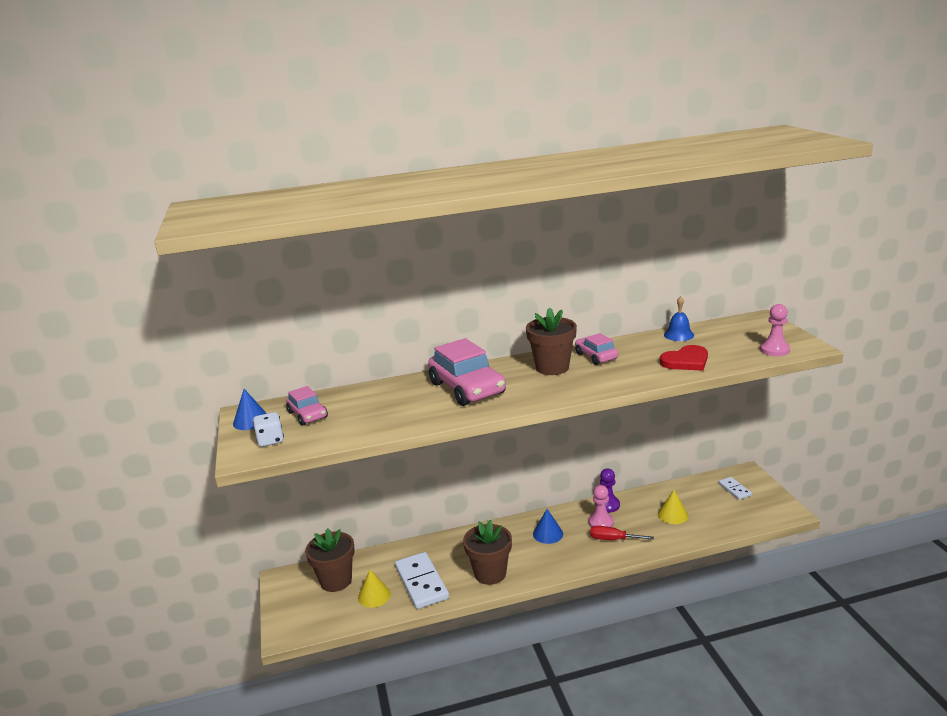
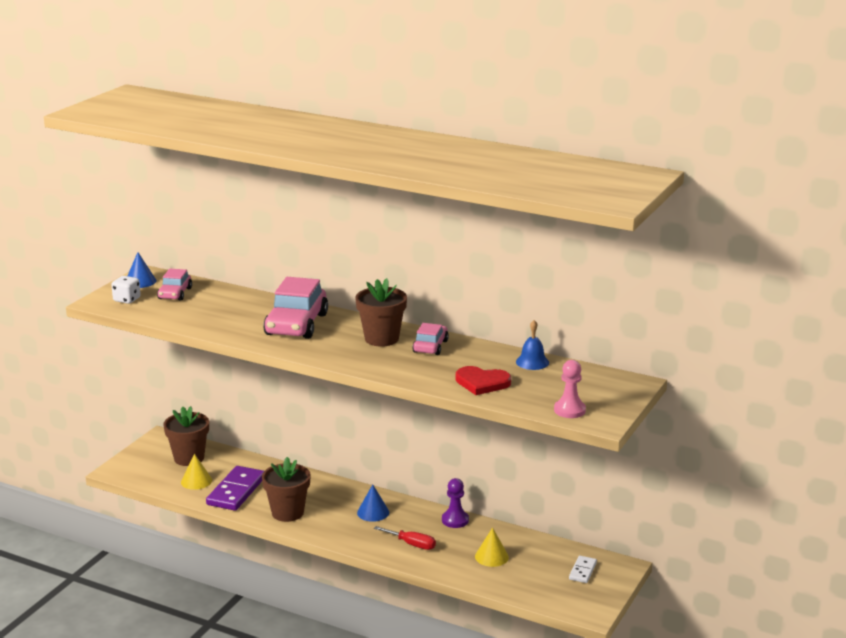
camera: 40 degrees right, 0 degrees up
white domino [395,552,449,609] -> purple domino [206,466,264,511]
pink pawn [589,485,614,528] -> none
red screwdriver [590,526,654,540] -> red screwdriver turned 150 degrees clockwise [374,526,436,550]

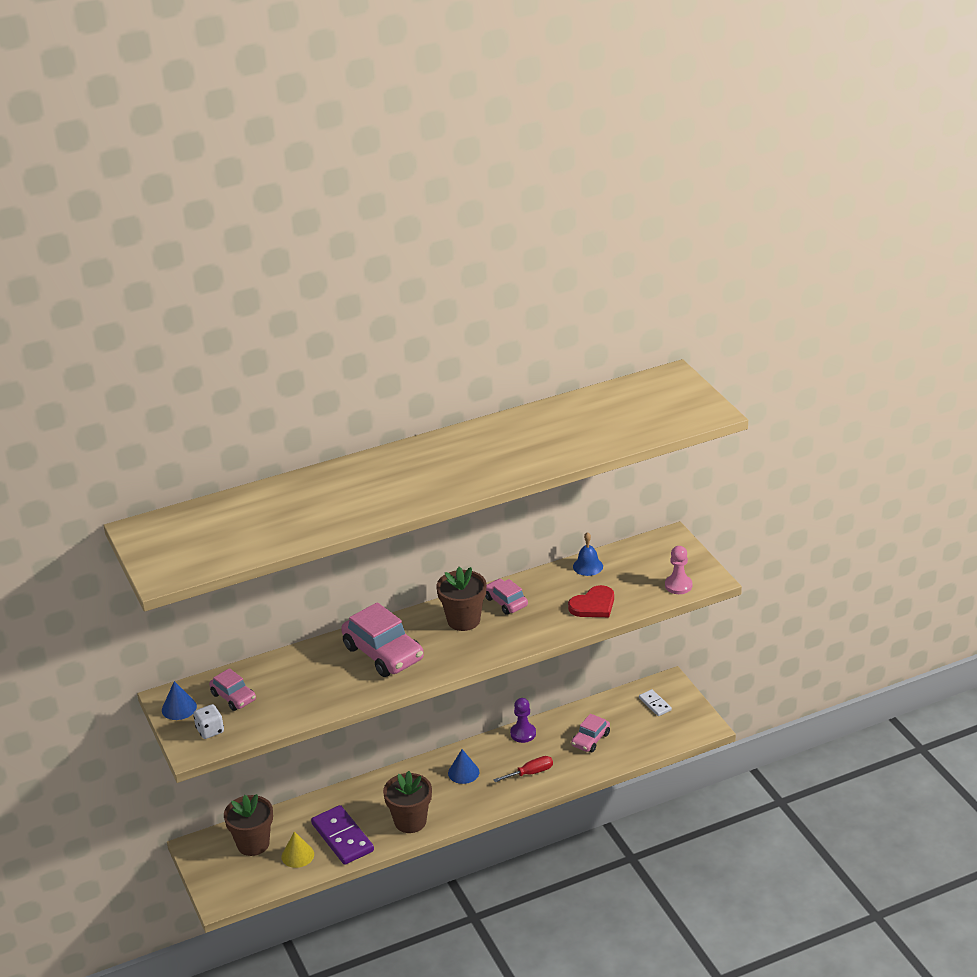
camera: 50 degrees left, 10 degrees up
yellow cone [475,527,509,567] -> pink car [571,714,610,752]

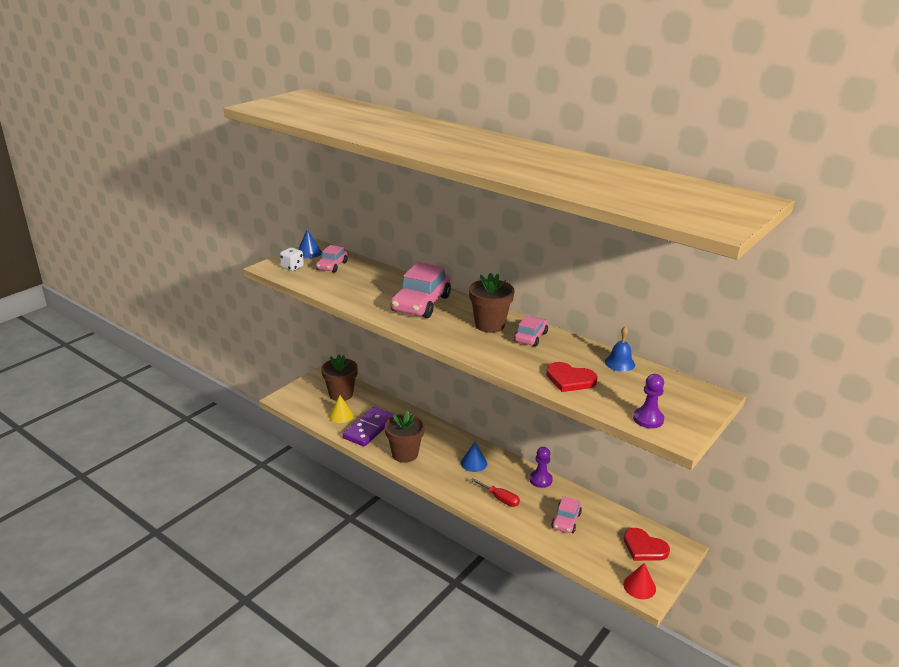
camera: 60 degrees right, 5 degrees down
pink car [571,714,610,752] -> pink car turned 75 degrees counterclockwise [551,496,582,533]
white domino [639,689,672,716] -> red heart [624,528,670,561]
pink pawn [665,546,692,594] -> purple pawn [633,374,664,429]
none -> red cone [623,563,656,599]

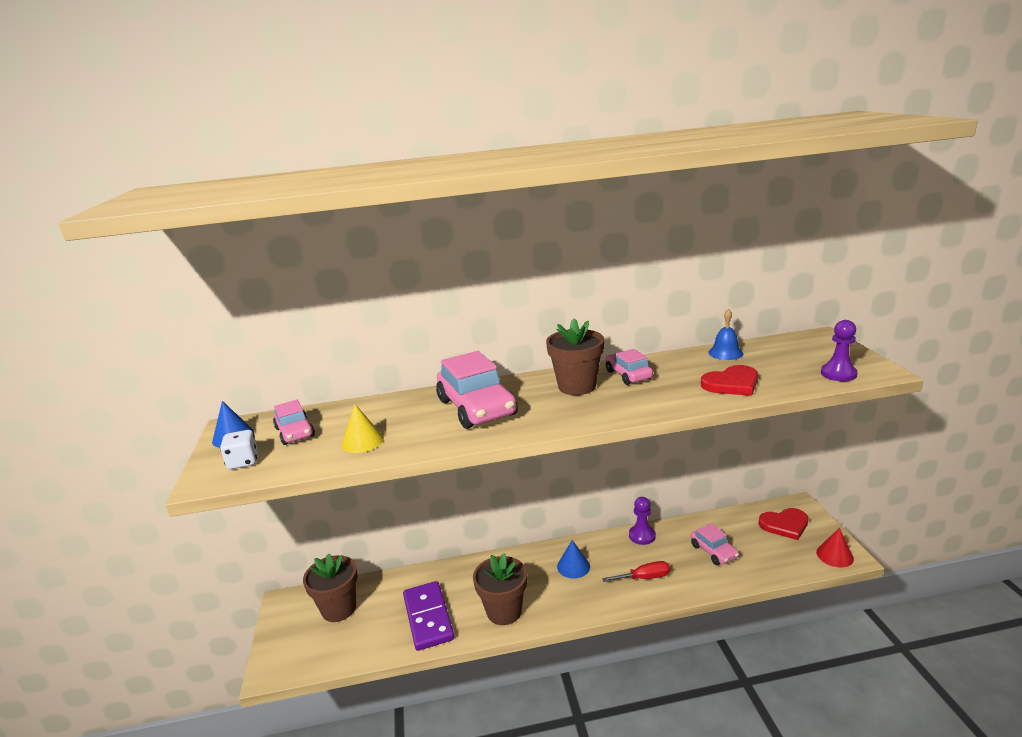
camera: 45 degrees left, 5 degrees down
yellow cone [329,395,354,423] -> yellow cone moved to [342,404,384,453]

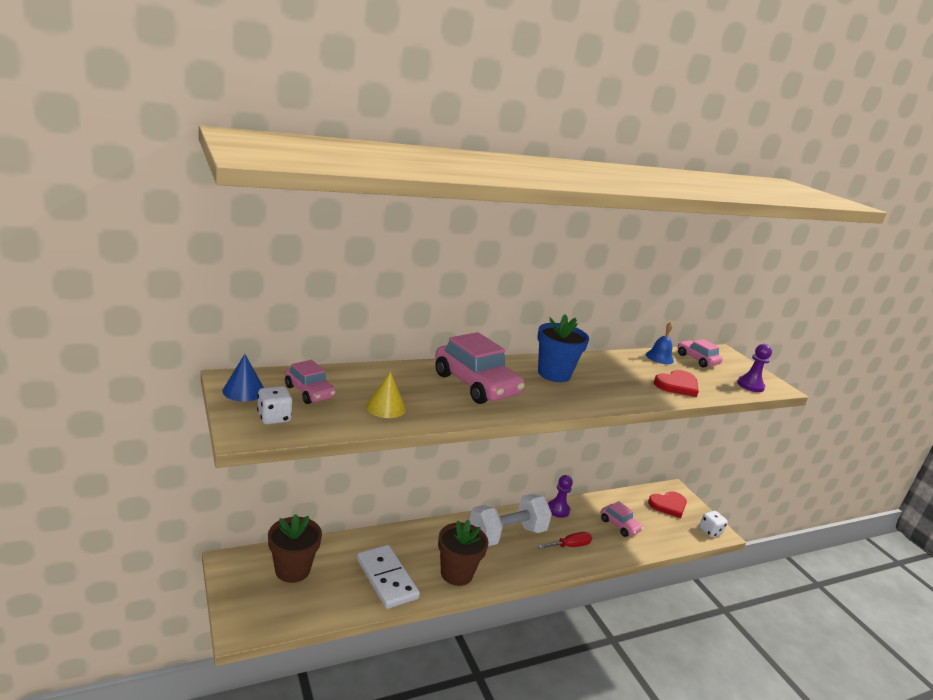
camera: 20 degrees left, 0 degrees up
purple domino [403,581,455,651] -> white domino [357,545,420,609]
brown flower pot [546,318,604,395] -> blue flower pot [537,314,589,382]
blue cone [557,540,590,579] -> white dumbbell [470,494,552,546]
pink car [606,349,653,385] -> pink car moved to [677,339,723,368]
red cone [816,528,854,567] -> white dice [699,511,728,537]

